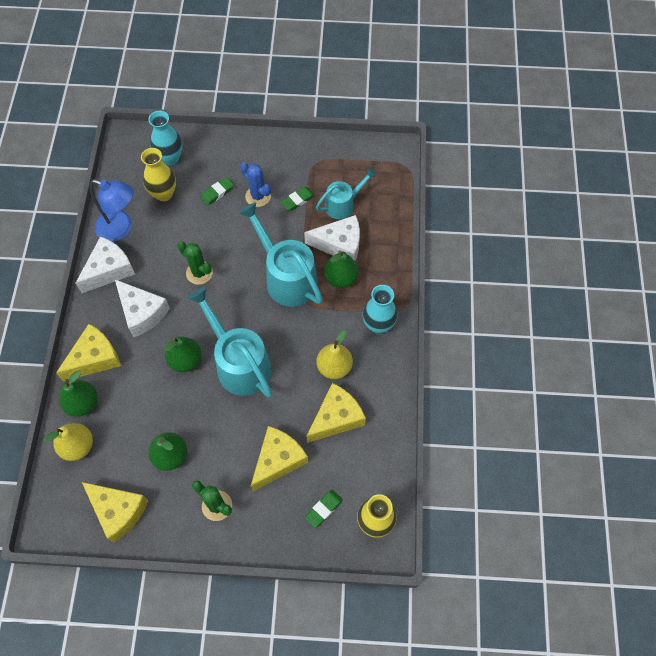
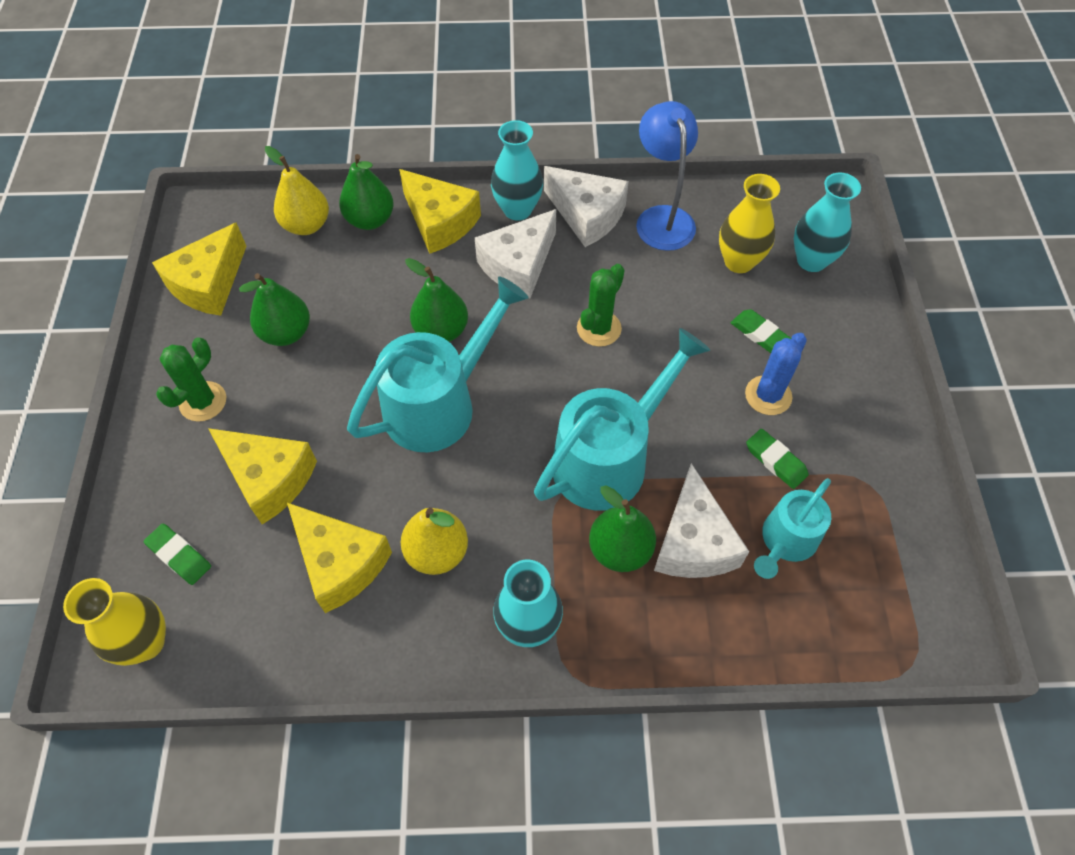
camera: 85 degrees right, 5 degrees down
blue lamp [90,179,133,242] -> blue lamp turned 150 degrees clockwise [636,101,698,251]
turquoise watering can [316,168,377,219] -> turquoise watering can turned 75 degrees clockwise [754,478,831,579]
none -> turquoise vase [491,120,543,221]

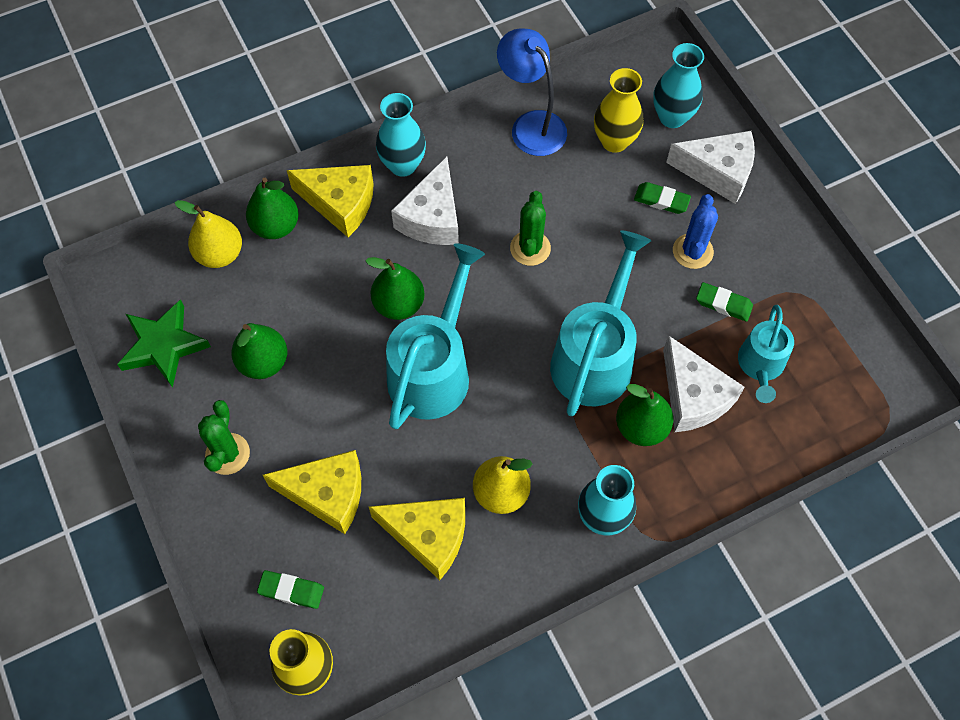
camera: 25 degrees left, 5 degrees up
yellow cheese [152,223,246,316] -> green star [117,299,211,388]
white cheese [544,166,629,247] -> white cheese moved to [666,131,755,204]

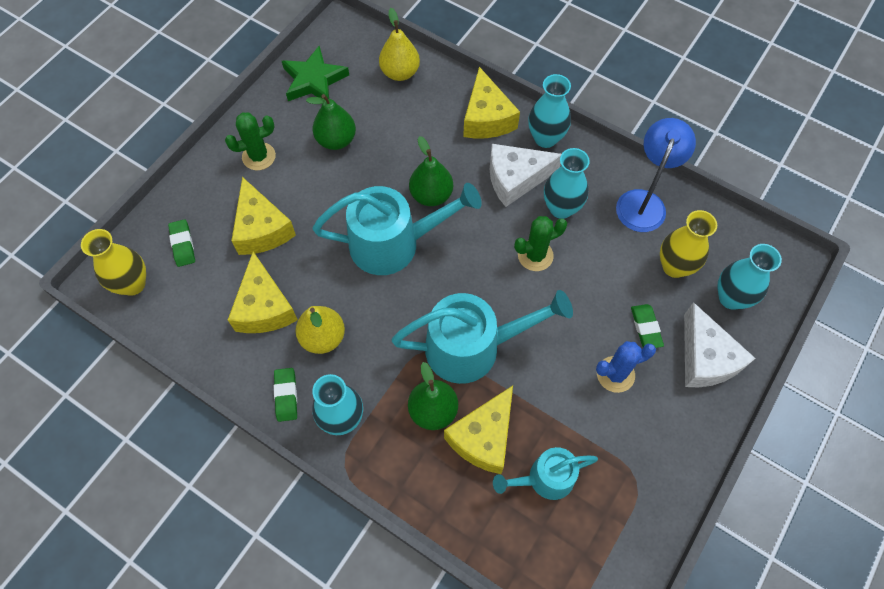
camera: 60 degrees right, 0 degrees up
green pear [246,178,299,239] -> none
white cheese [663,335,745,432] -> yellow cheese [444,386,513,474]
green eraser [696,282,753,322] -> green eraser moved to [274,368,297,422]
none -> turquoise vase [544,148,590,219]

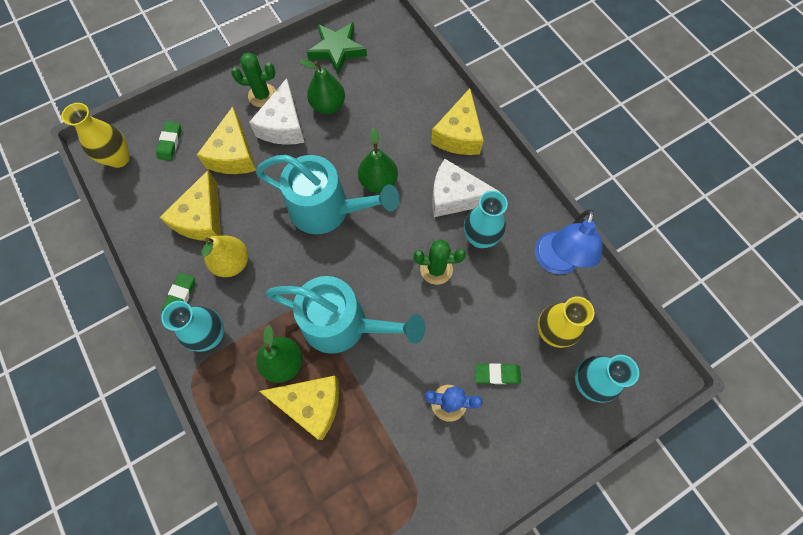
camera: 25 degrees right, 5 degrees up
yellow pear [379,8,420,81] -> none
yellow cheese [444,386,513,474] -> yellow cheese turned 135 degrees counterclockwise [259,376,339,440]
turquoise watering can [493,447,598,500] -> none
turquoise vase [528,74,571,148] -> none
blue lamp [616,118,696,232] -> blue lamp turned 150 degrees clockwise [535,209,602,274]
green eraser [631,304,664,348] -> green eraser turned 75 degrees clockwise [475,364,521,384]
white cheese [684,302,756,387] -> white cheese moved to [249,78,305,145]

